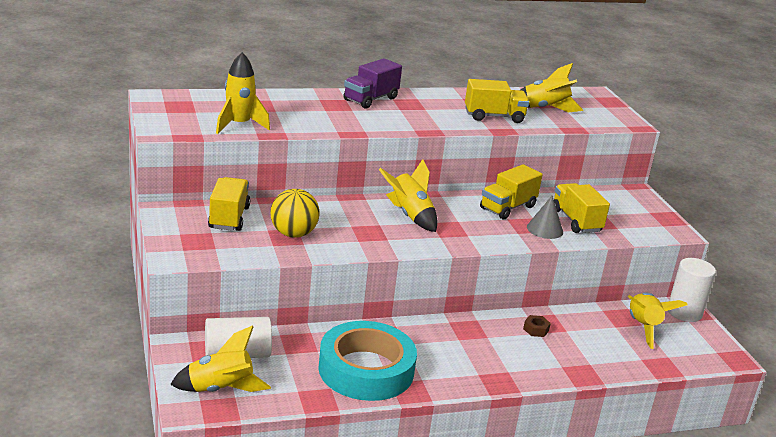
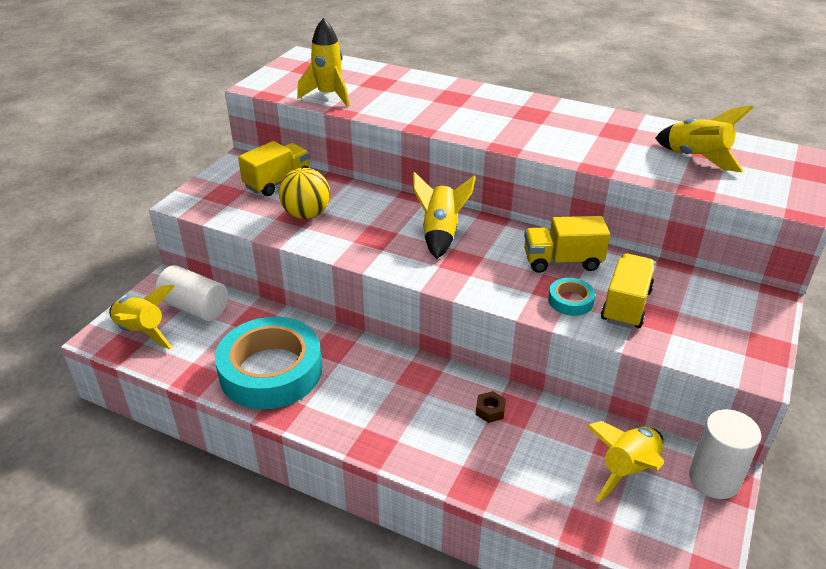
camera: 45 degrees right, 10 degrees up
purple truck [344,58,402,109] -> none
yellow truck [465,79,529,123] -> none
grey cone [527,196,563,239] -> turquoise tape [548,278,595,316]

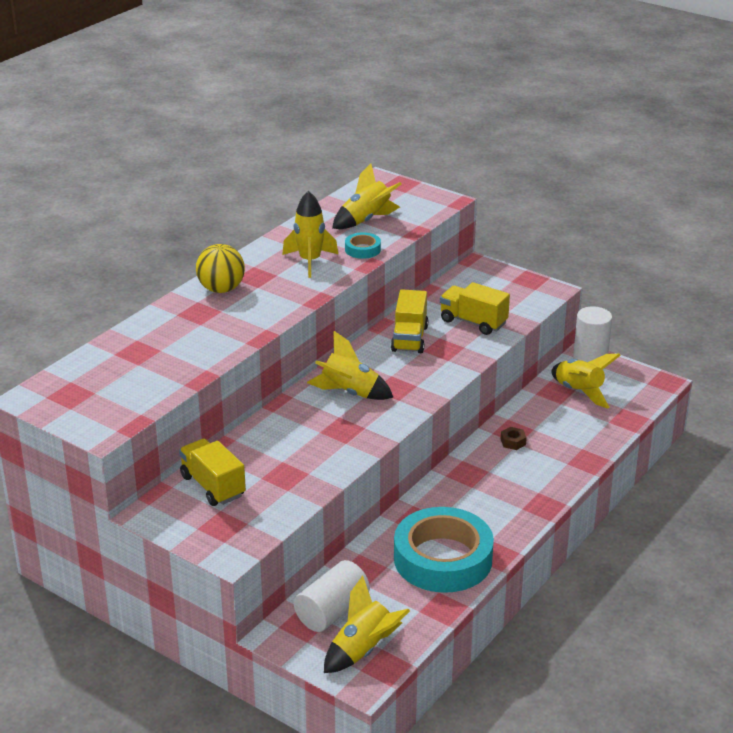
camera: 80 degrees left, 5 degrees down
yellow ball [279,168,330,219] -> yellow ball moved to [196,244,245,293]
yellow rocket [297,18,349,107] -> yellow rocket moved to [282,191,338,278]
turquoise tape [548,278,595,316] -> turquoise tape moved to [345,233,381,259]

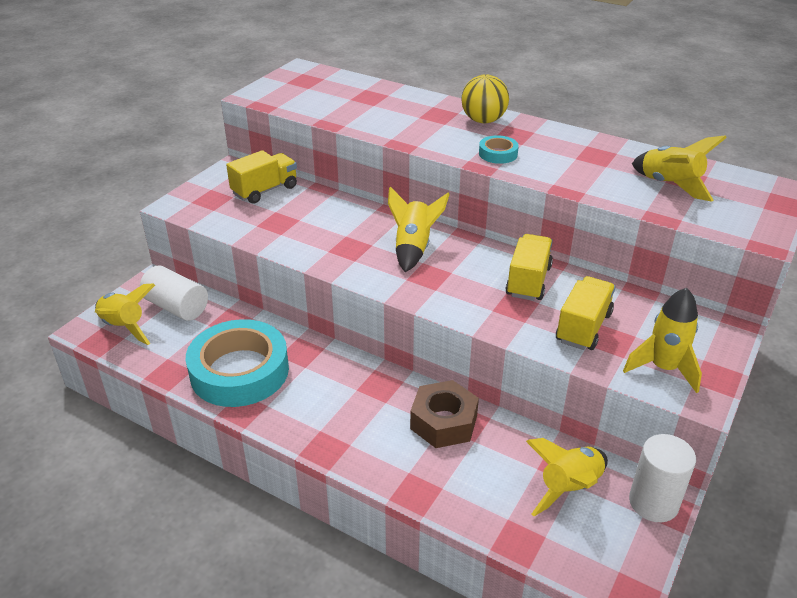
camera: 85 degrees right, 5 degrees up
yellow rocket [282,191,338,278] -> yellow rocket moved to [623,288,702,393]
turquoise tape [345,233,381,259] -> turquoise tape moved to [479,135,519,164]
yellow truck [391,289,428,353] -> yellow truck turned 105 degrees clockwise [506,234,553,301]
brown nut [501,427,527,450] -> brown nut [410,380,479,448], size x2.24

